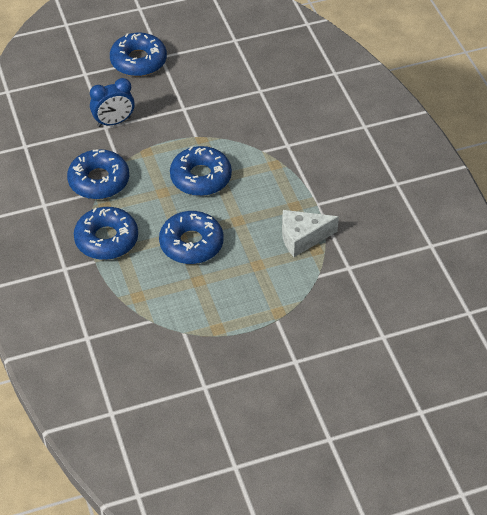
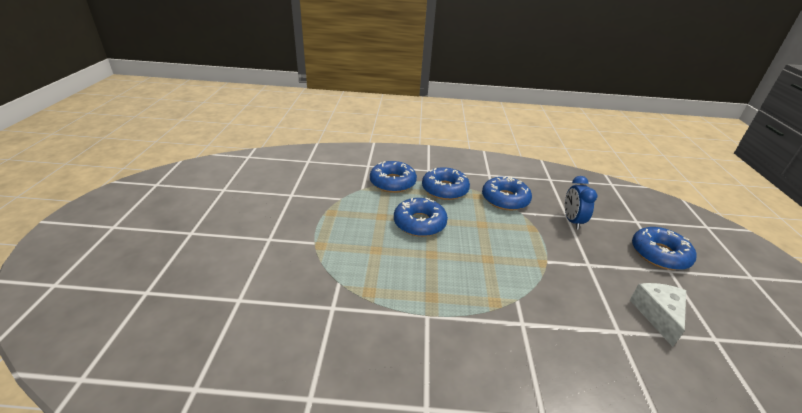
camera: 110 degrees right, 15 degrees down
blue donut [170,146,232,196] -> blue donut moved to [370,161,417,193]
white cheese [282,210,339,257] -> white cheese moved to [630,283,686,347]

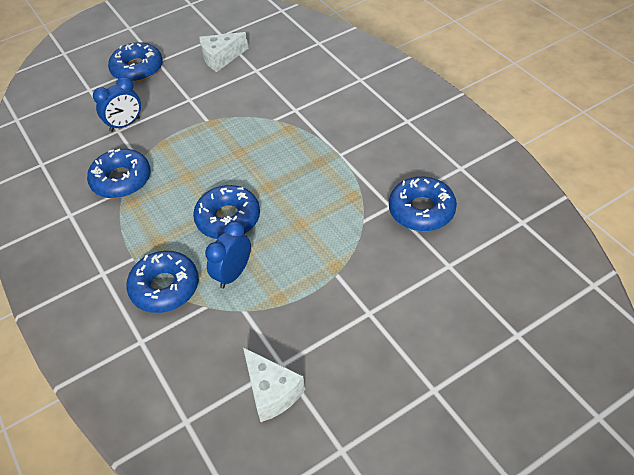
camera: 120 degrees left, 15 degrees up
blue donut [422,167,470,200] -> blue donut moved to [389,177,457,231]
none -> blue clock [205,221,251,288]
none -> white cheese [243,348,305,422]

